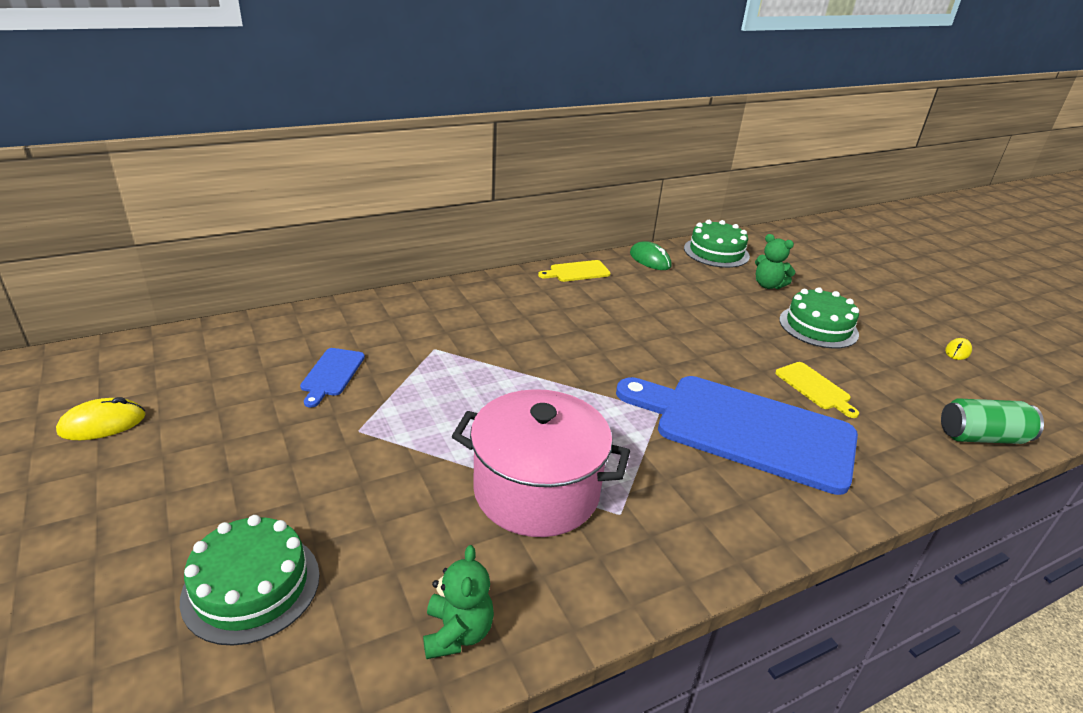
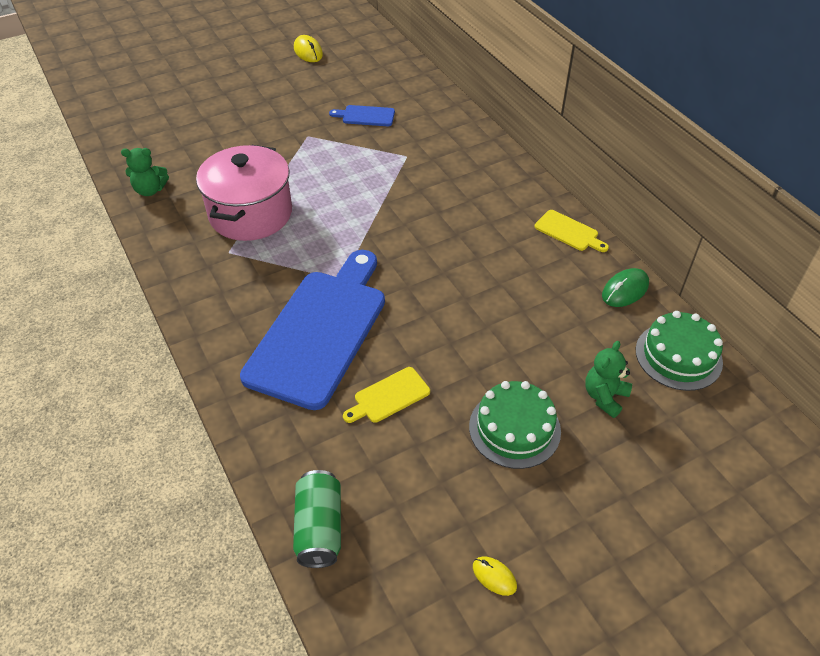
camera: 90 degrees right, 15 degrees up
green cake [180,515,320,646] -> none
yellow cutting board [538,260,611,282] -> yellow cutting board turned 150 degrees clockwise [535,210,609,252]

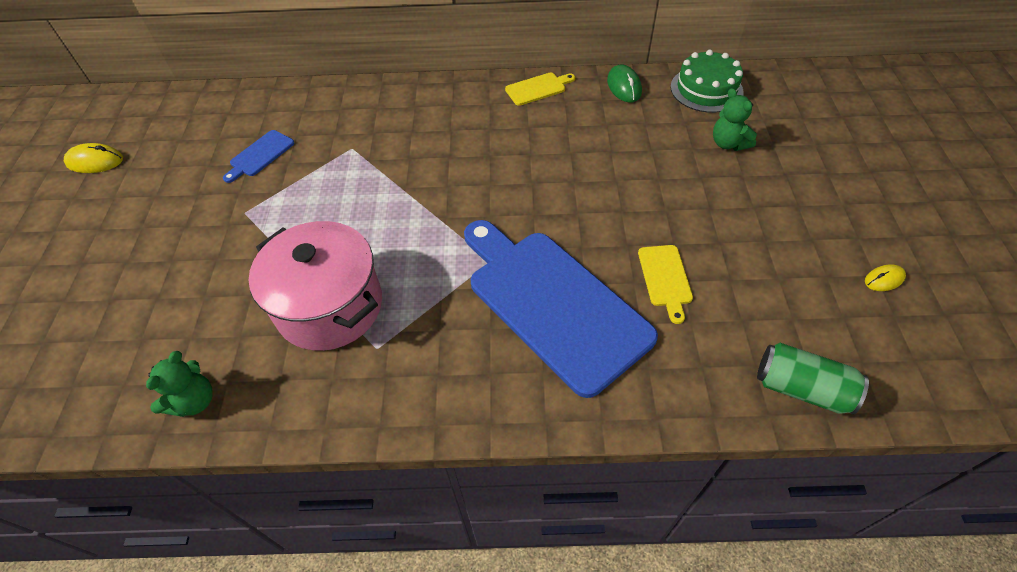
camera: 60 degrees left, 5 degrees up
green cake [469,381,561,469] -> none

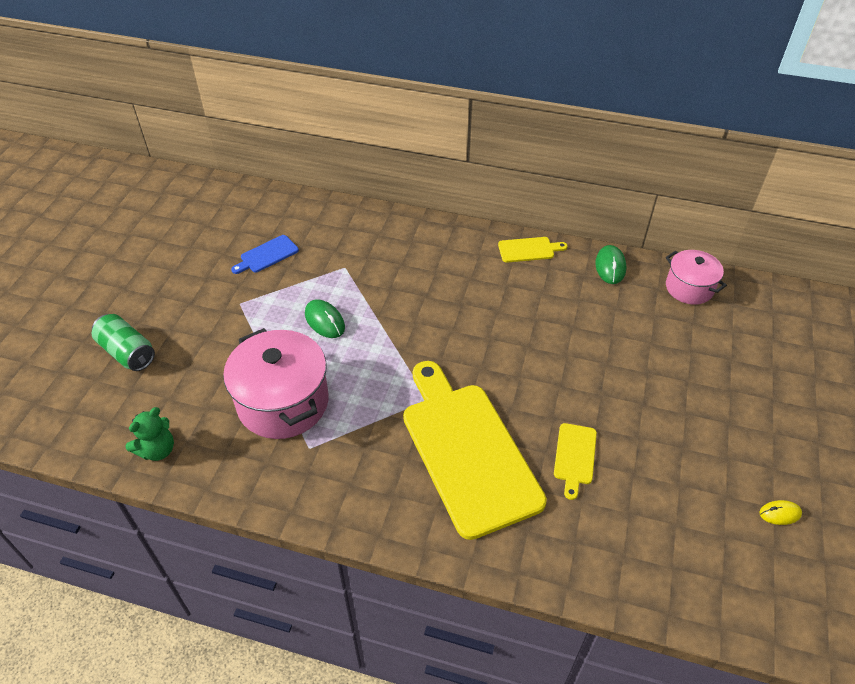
camera: 15 degrees right, 5 degrees down
yellow mouse [64,143,123,173] -> none
blue cutting board [464,220,658,398] -> yellow cutting board [403,361,547,540]
green cake [670,50,744,113] -> pink pot [666,250,727,305]
green teddy bear [713,88,757,151] -> none
green can [757,343,869,414] -> green can moved to [92,314,155,371]
none -> green mouse [305,299,345,338]

